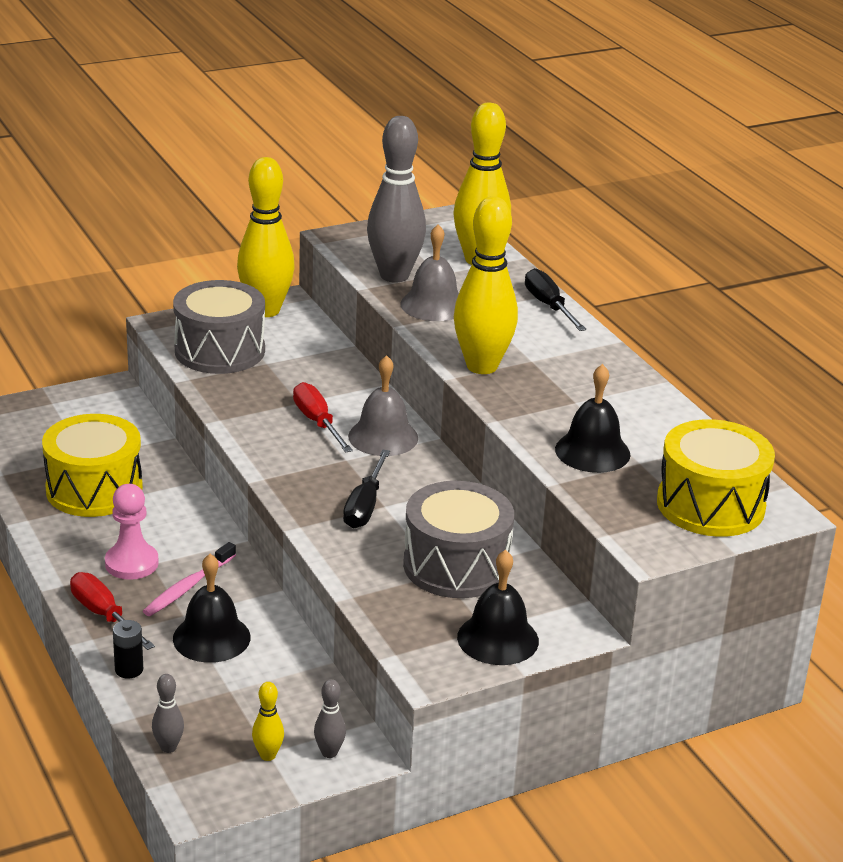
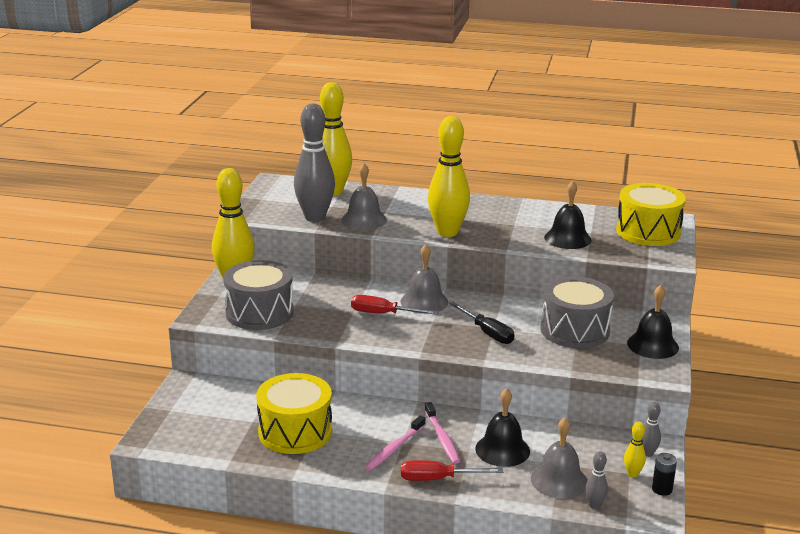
camera: 50 degrees left, 5 degrees down
pink pawn [105,484,159,580] -> pink toothbrush [365,415,425,471]
black battery [113,620,143,679] -> black battery moved to [652,453,677,496]
black screwdriver [525,268,587,331] -> none
none -> grey bell [531,417,587,499]

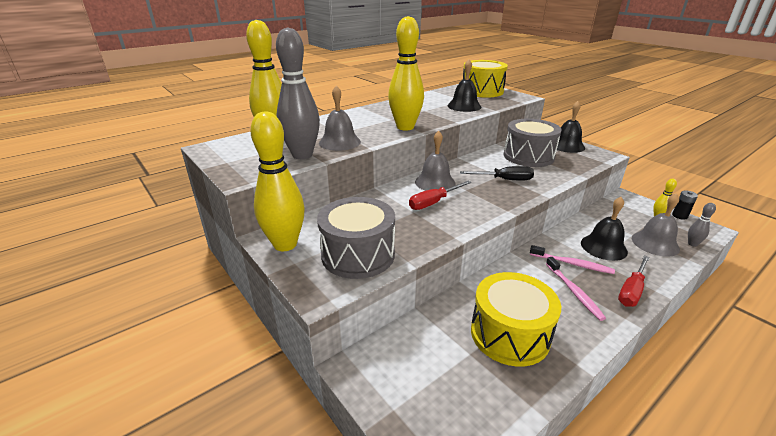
camera: 50 degrees left, 5 degrees up
grey bowling pin [642,402,661,457] -> none

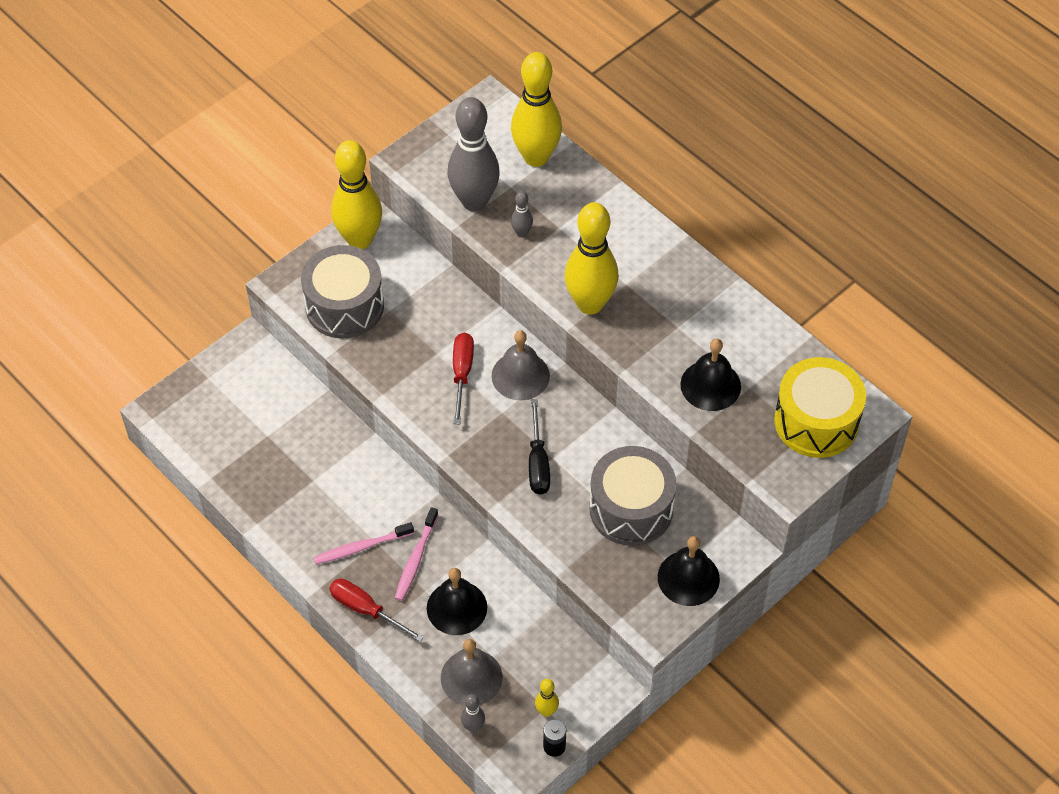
camera: 85 degrees right, 25 degrees up
grey bell [319,86,361,151] -> grey bowling pin [511,191,533,237]
red screwdriver [409,181,471,210] -> red screwdriver turned 45 degrees clockwise [453,333,474,424]
yellow drum [471,272,561,367] -> none

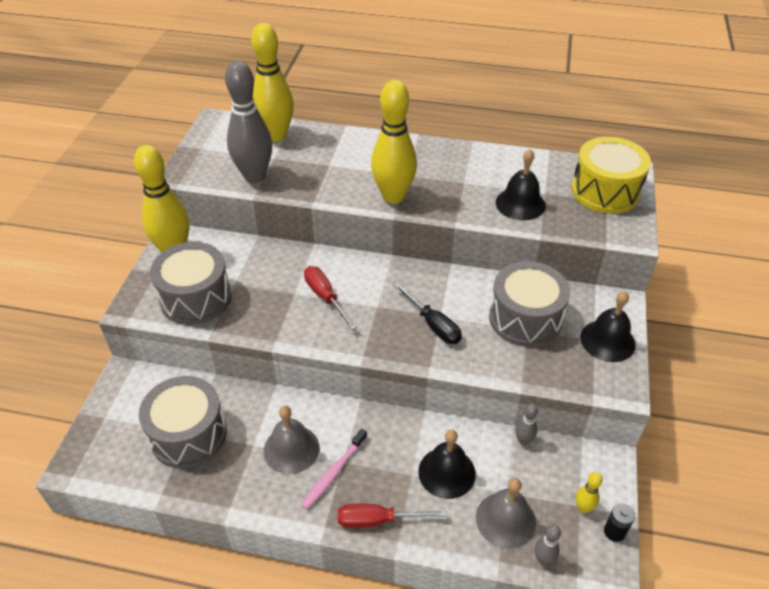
camera: 35 degrees left, 10 degrees down
pink toothbrush [395,507,438,601] -> none
grey bell [492,330,550,400] -> grey bell moved to [264,406,319,474]
grey bowling pin [511,191,533,237] -> grey bowling pin moved to [516,404,538,445]
none -> grey drum [139,376,227,469]

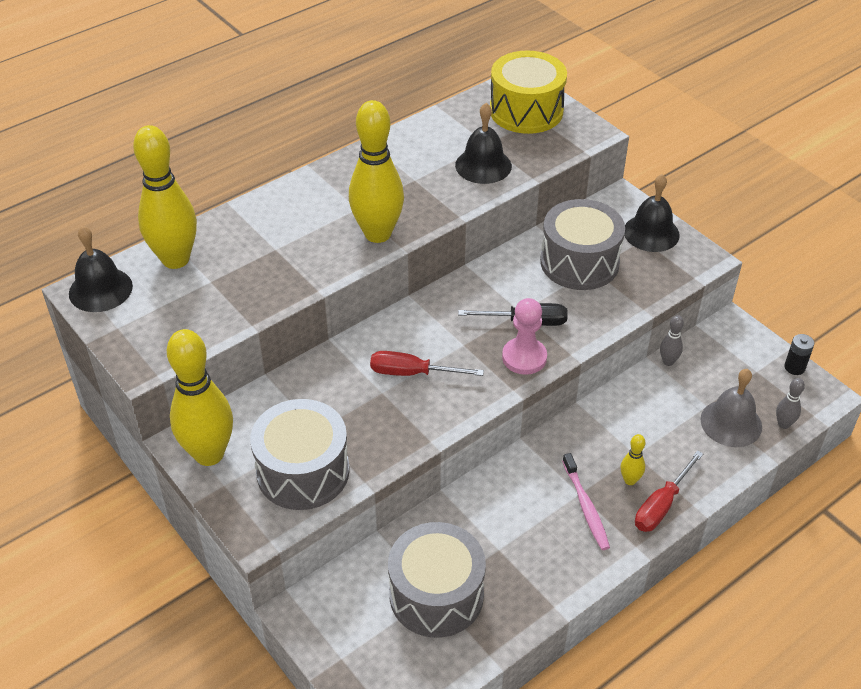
camera: 50 degrees left, 0 degrees up
grey bowling pin [225,61,272,183] -> none
grey bell [264,406,319,474] -> none
black bell [418,430,476,499] -> black bell moved to [69,226,133,312]
yellow bowling pin [576,472,603,513] -> yellow bowling pin moved to [620,434,645,485]
none -> pink pawn [502,298,547,375]

